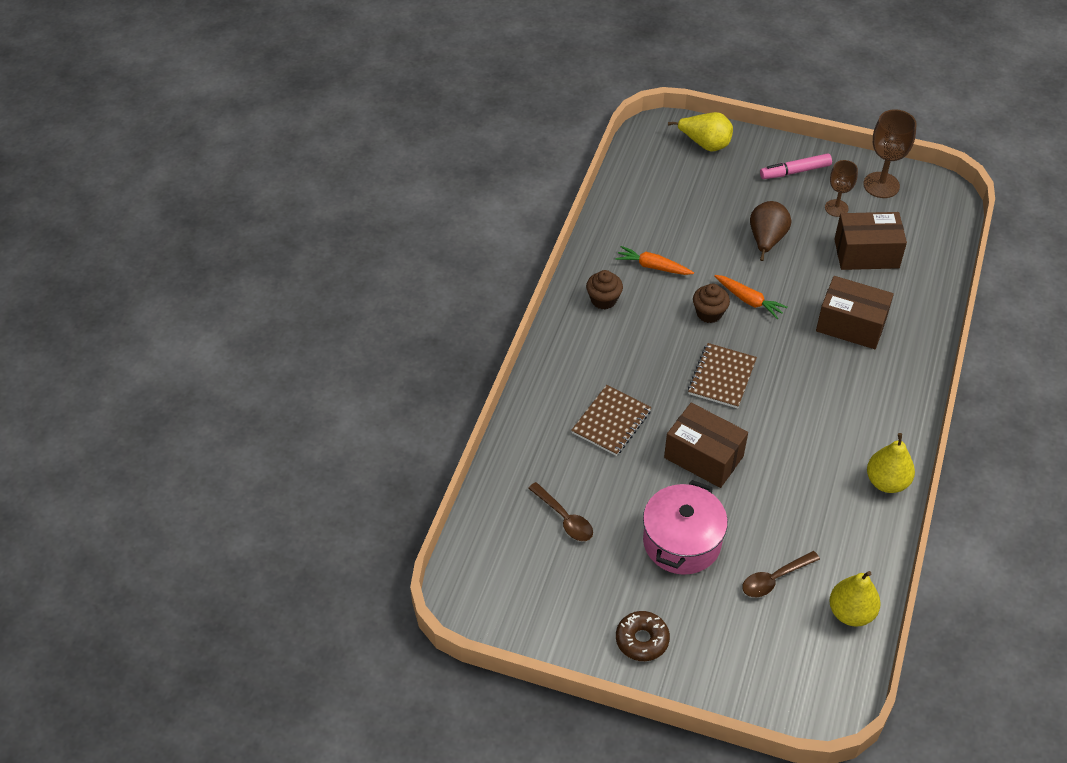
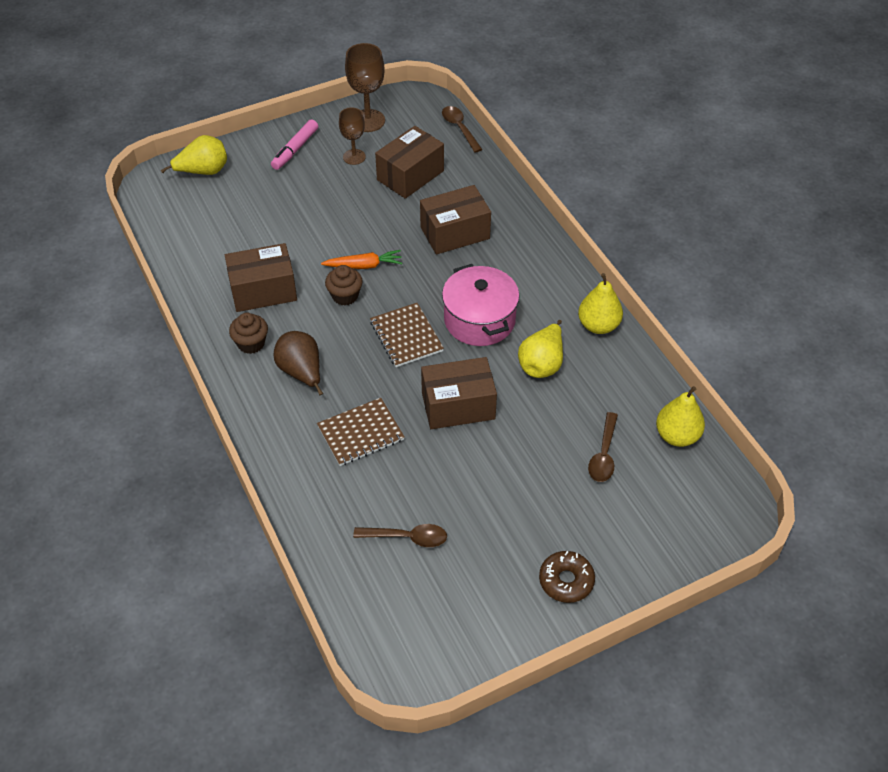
camera: 45 degrees left, 0 degrees up
brown notebook [571,385,652,456] -> brown notebook turned 75 degrees clockwise [317,398,404,466]
orange carrot [615,246,694,275] -> brown box [225,243,297,312]
pink pot [643,480,728,575] -> pink pot moved to [442,264,520,346]
brown pear [750,201,791,261] -> brown pear moved to [274,331,323,396]
none -> brown spoon [442,106,482,153]
none -> yellow pear [518,320,563,378]

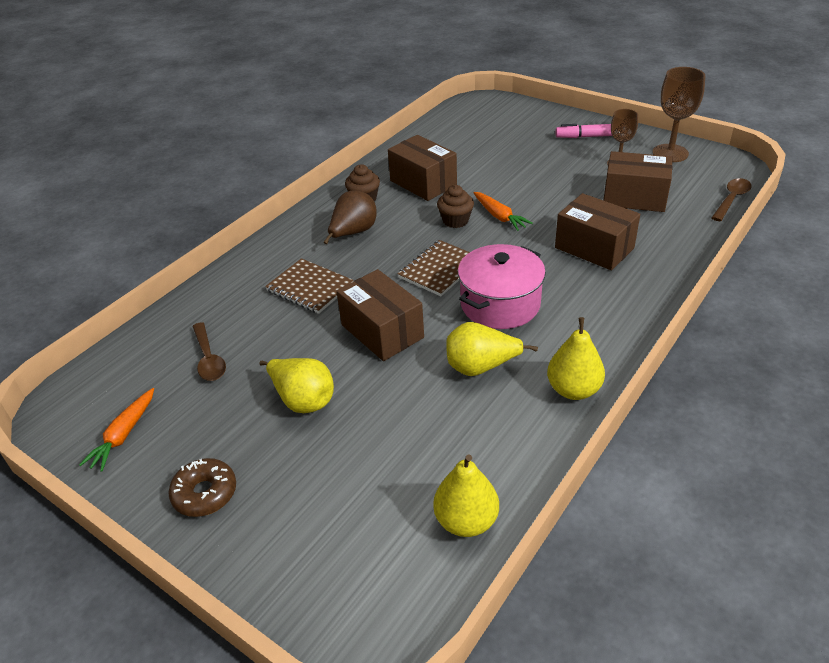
camera: 65 degrees right, 10 degrees down
yellow pear [161,135,227,175] -> yellow pear moved to [259,358,334,413]
brown spoon [588,412,618,482] -> none
none -> orange carrot [79,388,154,472]

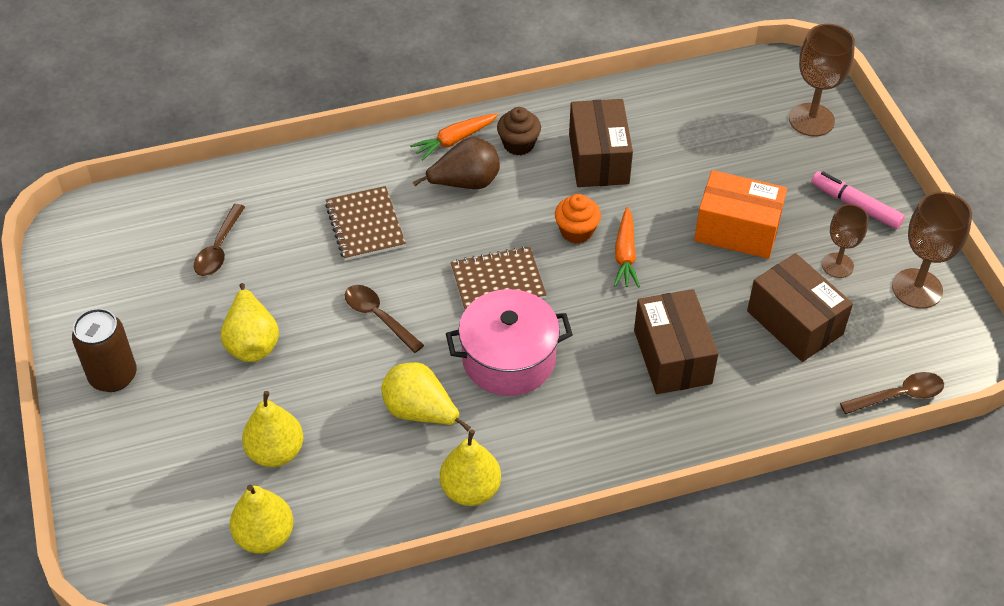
camera: 35 degrees right, 10 degrees up
orange carrot [79,388,154,472] -> orange carrot moved to [410,113,498,160]
brown donut [168,458,236,517] -> brown can [72,308,137,392]
brown box [336,269,424,361] -> brown spoon [345,285,424,353]
brown cupcake [437,185,474,228] -> orange cupcake [555,194,601,244]
none -> yellow pear [242,391,303,467]
none -> orange box [694,170,787,259]
none -> brown goblet [789,24,855,137]

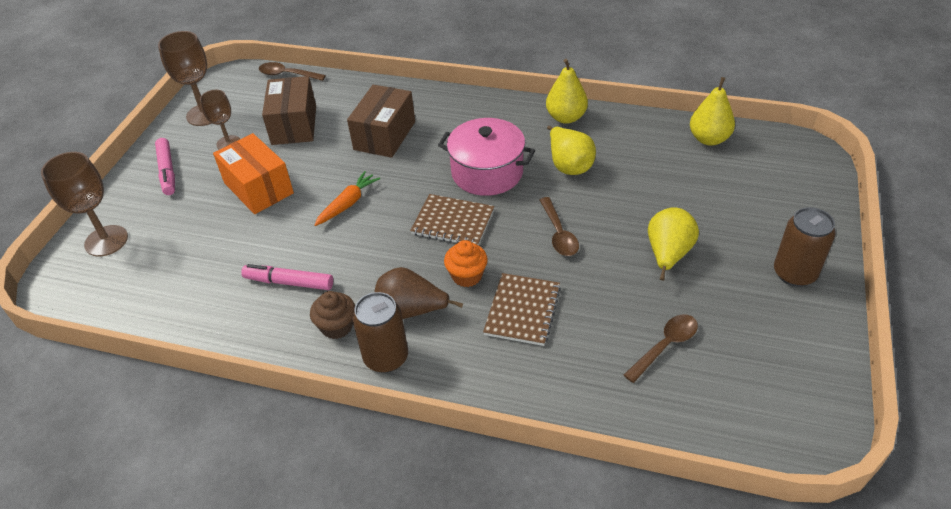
camera: 145 degrees left, 5 degrees down
yellow pear [242,391,303,467] -> none
orange carrot [410,113,498,160] -> brown can [352,292,408,373]
orange cupcake [555,194,601,244] -> orange cupcake moved to [444,240,488,287]
brown box [569,99,633,187] -> pink marker [241,264,333,290]

